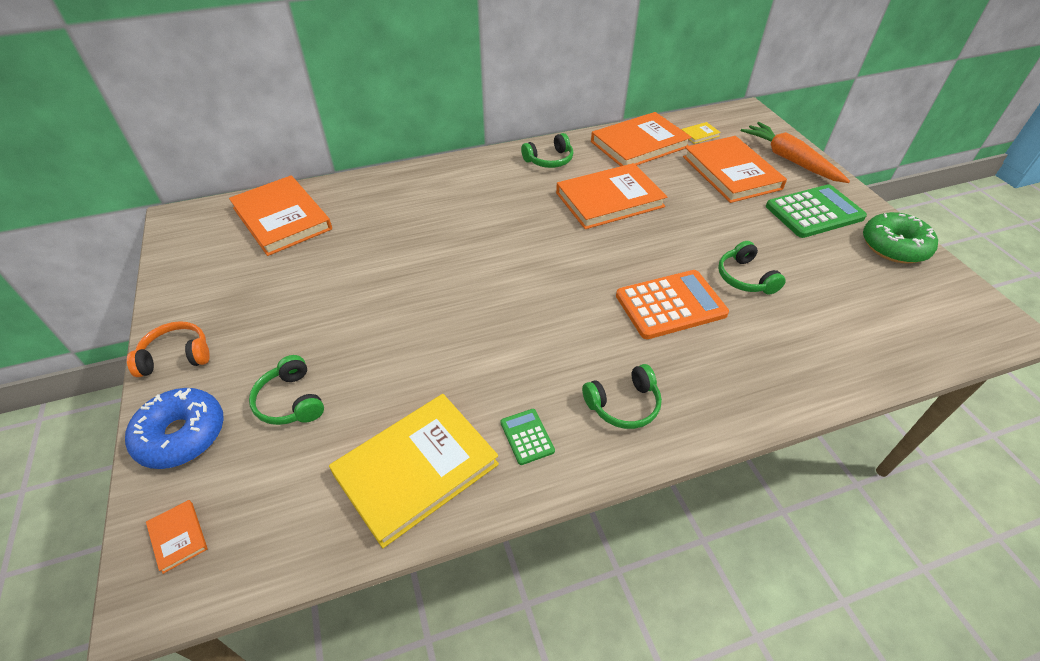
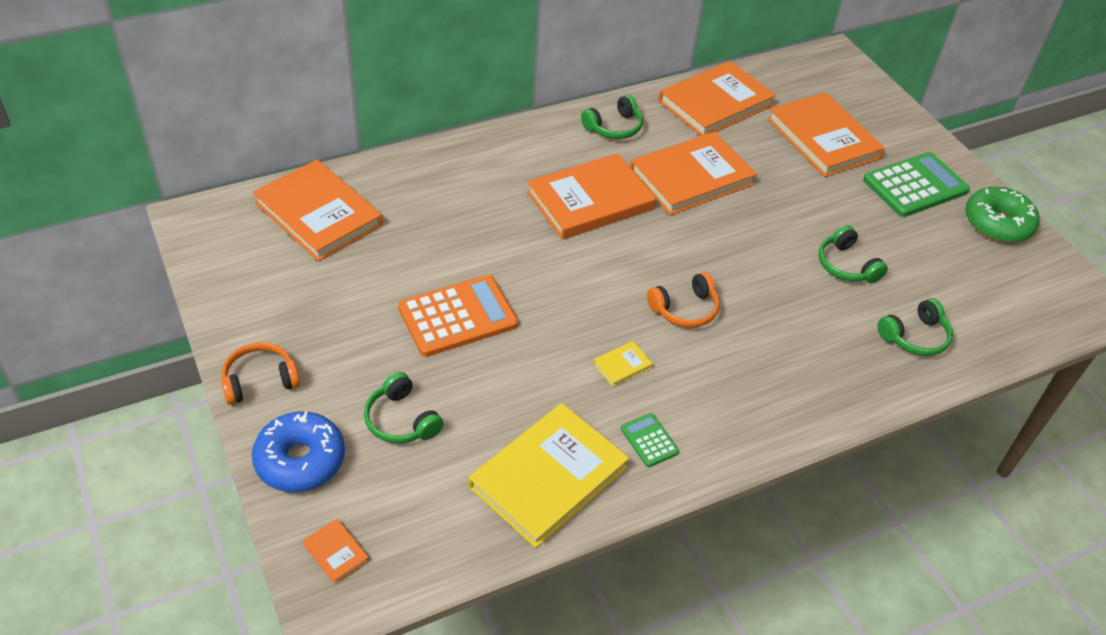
camera: 10 degrees left, 0 degrees up
green headphones [582,364,662,429] -> green headphones moved to [877,298,953,356]
orange calculator [616,270,729,339] -> orange calculator moved to [398,275,518,357]
yellow book [681,122,721,144] -> yellow book moved to [593,341,653,387]
orange carrot [741,122,850,183] -> none
none -> orange book [527,153,656,239]
none -> orange headphones [647,272,720,328]

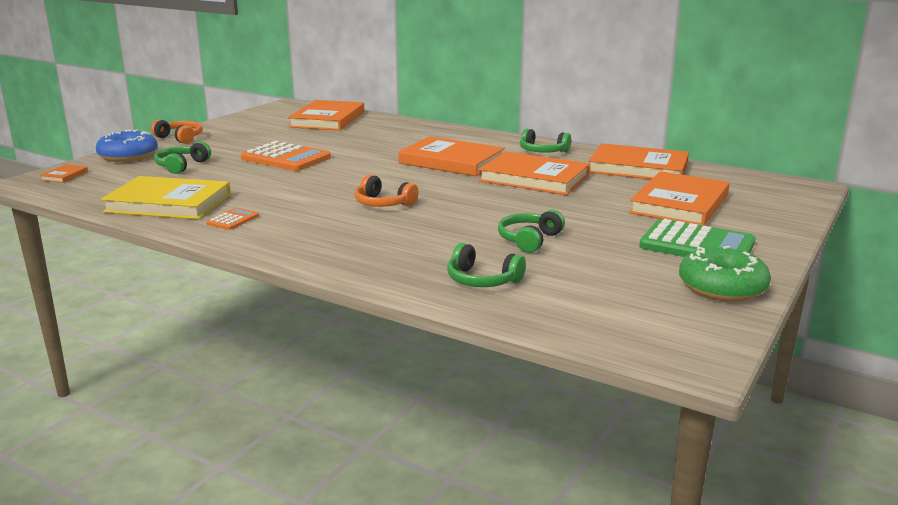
camera: 60 degrees right, 25 degrees down
yellow book [593,341,653,387] -> none
green calculator [621,413,679,467] -> orange calculator [206,208,259,230]

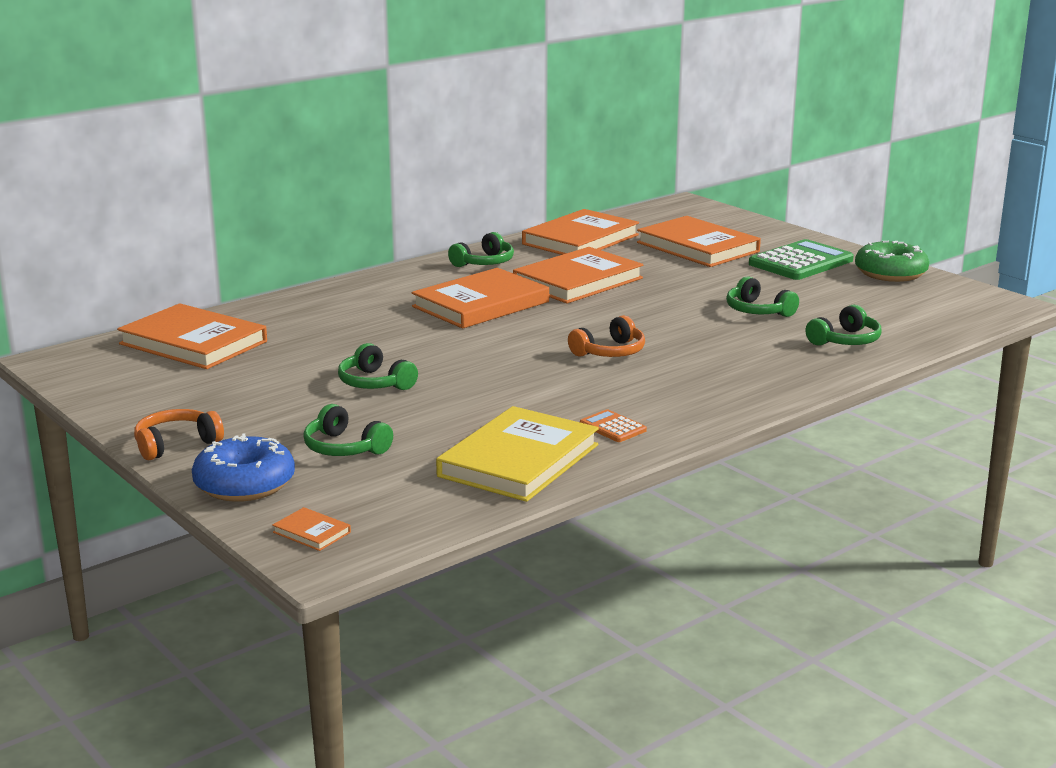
camera: 70 degrees left, 0 degrees up
orange calculator [241,141,331,171] -> green headphones [338,343,418,390]

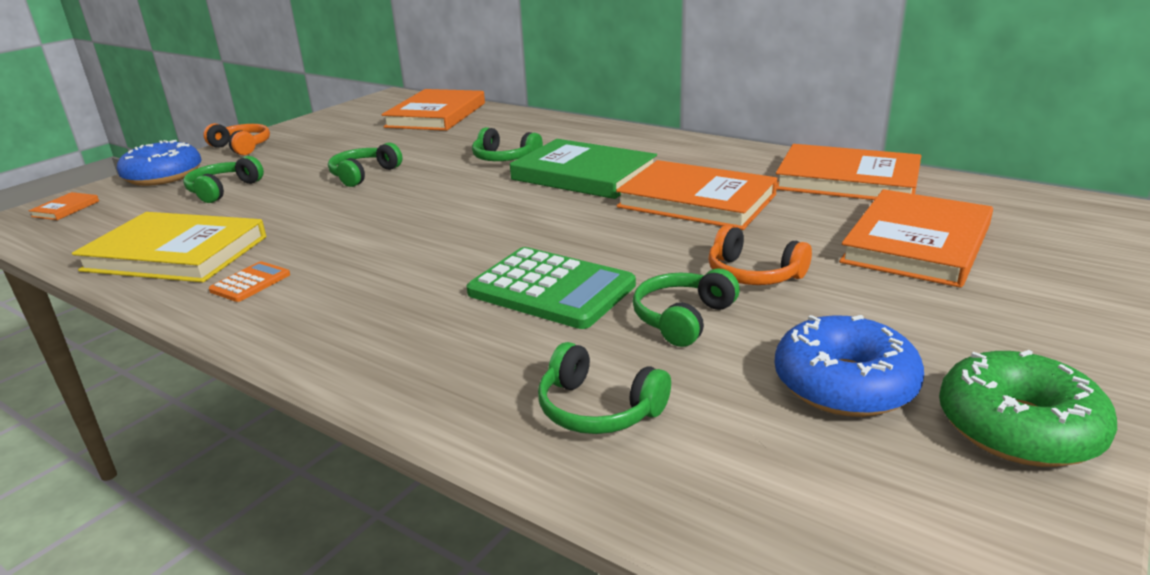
camera: 75 degrees right, 5 degrees up
orange book [412,268,549,329] -> green book [510,139,657,199]
green headphones [448,232,514,267] -> green headphones moved to [472,127,543,161]
orange headphones [568,315,645,357] -> orange headphones moved to [708,225,812,285]
green calculator [749,239,854,280] -> green calculator moved to [467,247,636,329]
none -> blue donut [775,315,924,417]

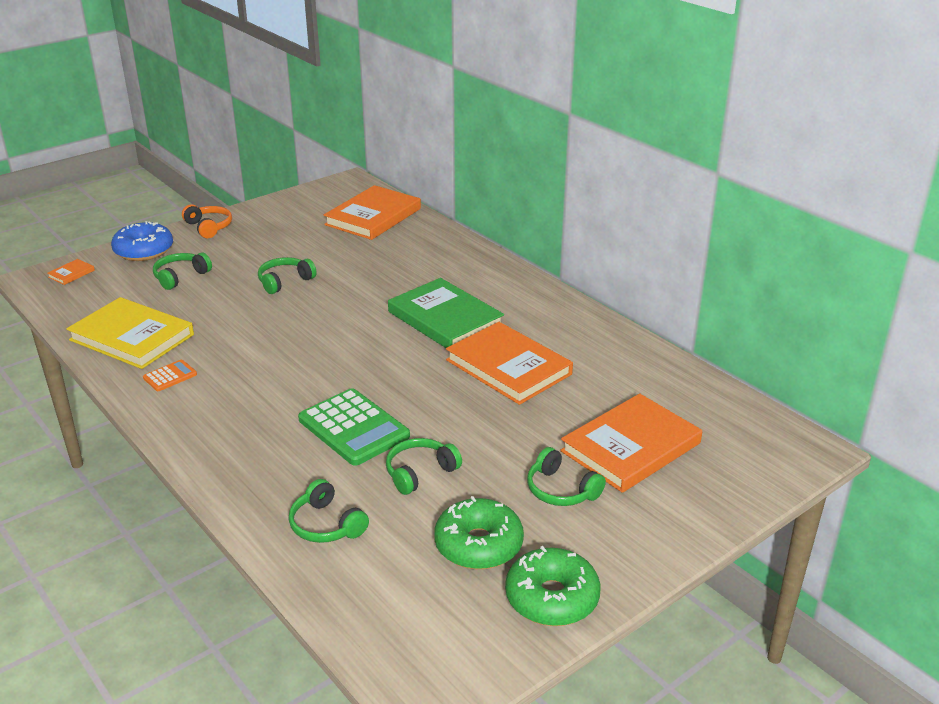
camera: 15 degrees right, 5 degrees up
green headphones [472,127,543,161] -> green headphones moved to [527,447,606,506]
orange headphones [708,225,812,285] -> none
blue donut [775,315,924,417] -> green donut [434,496,524,569]
orange book [776,144,921,200] -> none

